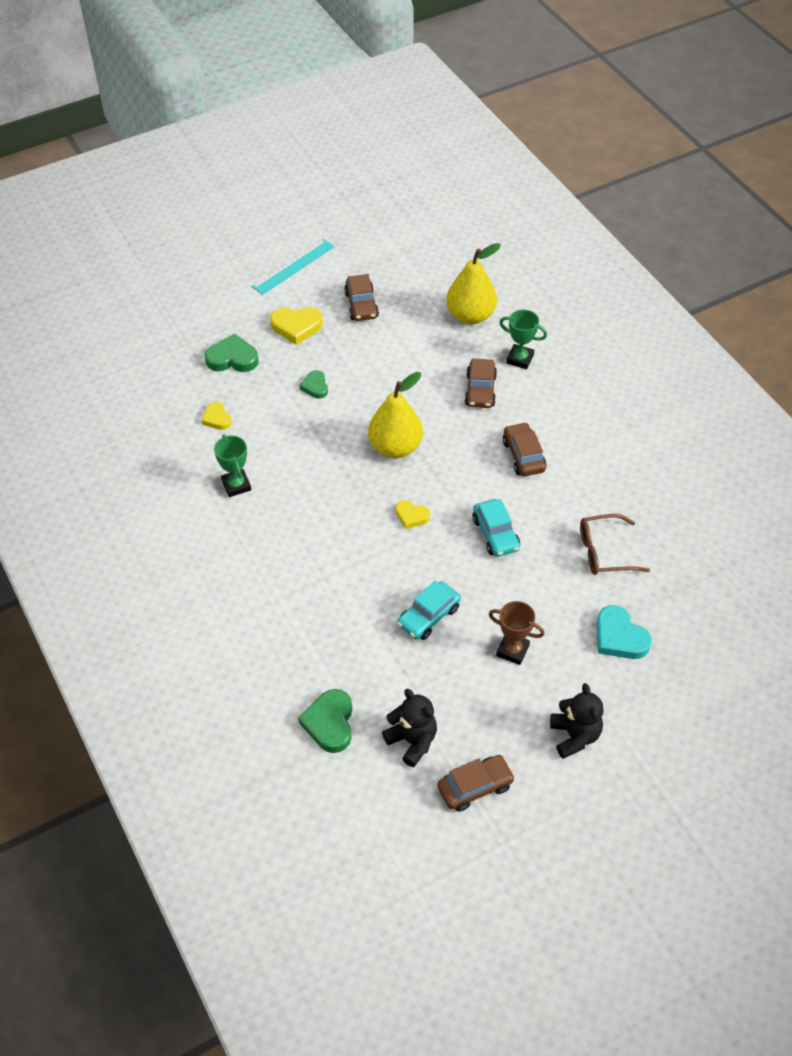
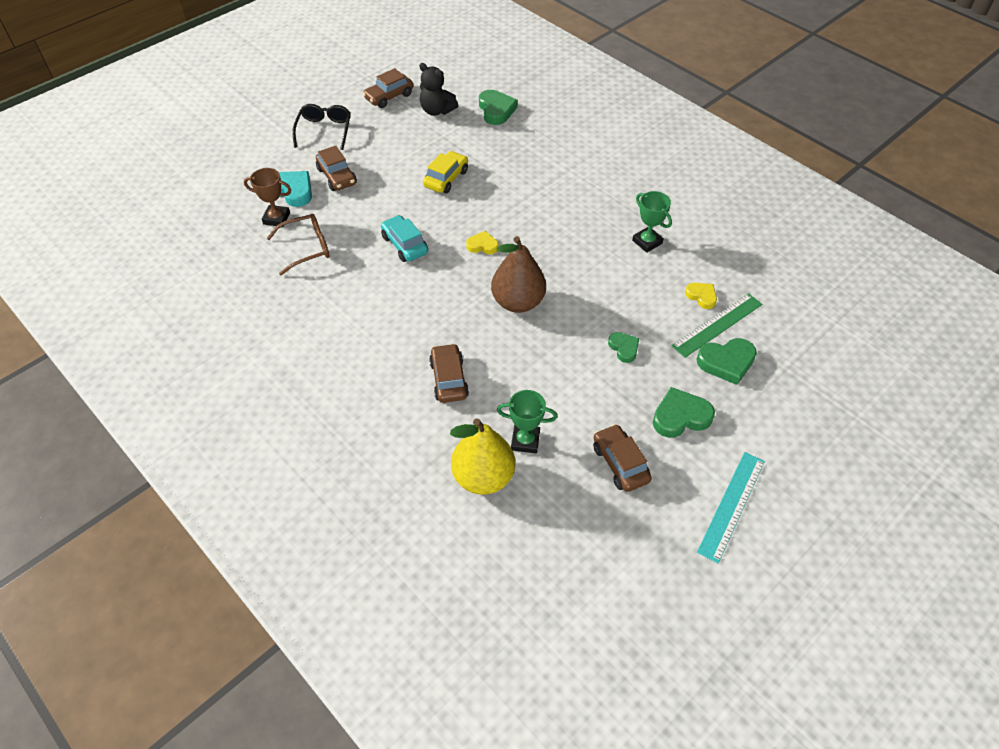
camera: 165 degrees right, 0 degrees up
yellow heart [270,307,323,345] -> green heart [653,387,715,438]
yellow pear [368,372,423,458] -> brown pear [491,236,546,313]
turquoise car [397,581,461,640] -> yellow car [423,151,468,194]
brown trophy [489,601,545,665] -> brown trophy moved to [244,168,291,227]
green trophy [499,309,547,369] -> green trophy moved to [497,390,558,453]
brown car [503,422,546,476] -> brown car moved to [316,146,357,191]
black teddy bear [550,683,604,759] -> black glasses [292,104,351,150]
none -> green ruler [671,293,762,358]

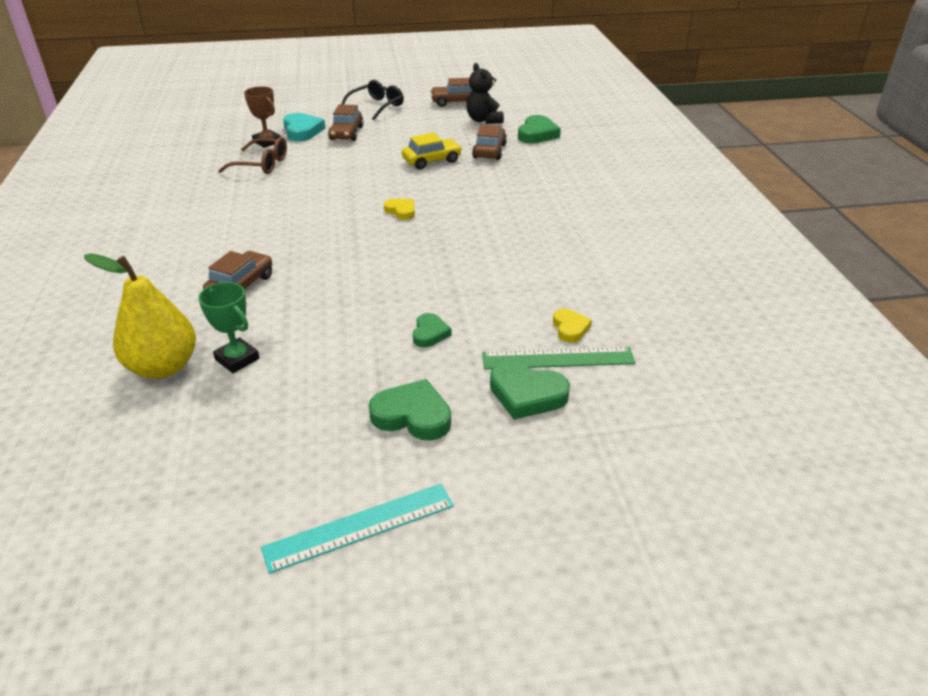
camera: 35 degrees right, 15 degrees down
turquoise car [381,215,428,262] -> none
brown pear [491,236,546,313] -> none
brown car [593,424,652,492] -> brown car moved to [472,125,507,160]
green trophy [632,191,672,253] -> none

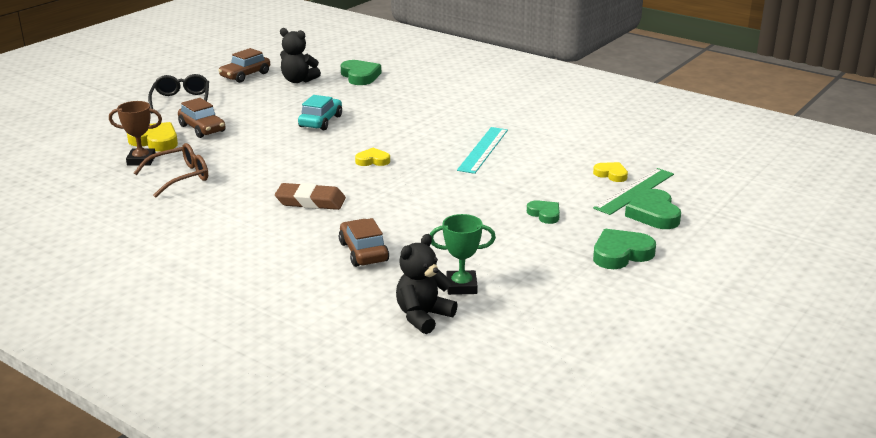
camera: 45 degrees left, 10 degrees down
yellow pear [84,253,196,379] -> black teddy bear [396,234,458,334]
turquoise ruler [261,484,454,574] -> turquoise ruler moved to [457,127,508,174]
turquoise heart [283,113,325,141] -> yellow heart [127,122,178,152]
yellow car [402,133,462,169] -> turquoise car [298,95,342,130]
brown car [472,125,507,160] -> none
green heart [490,361,570,420] -> green heart turned 105 degrees clockwise [625,189,681,229]
none -> brown eraser [275,183,346,210]

